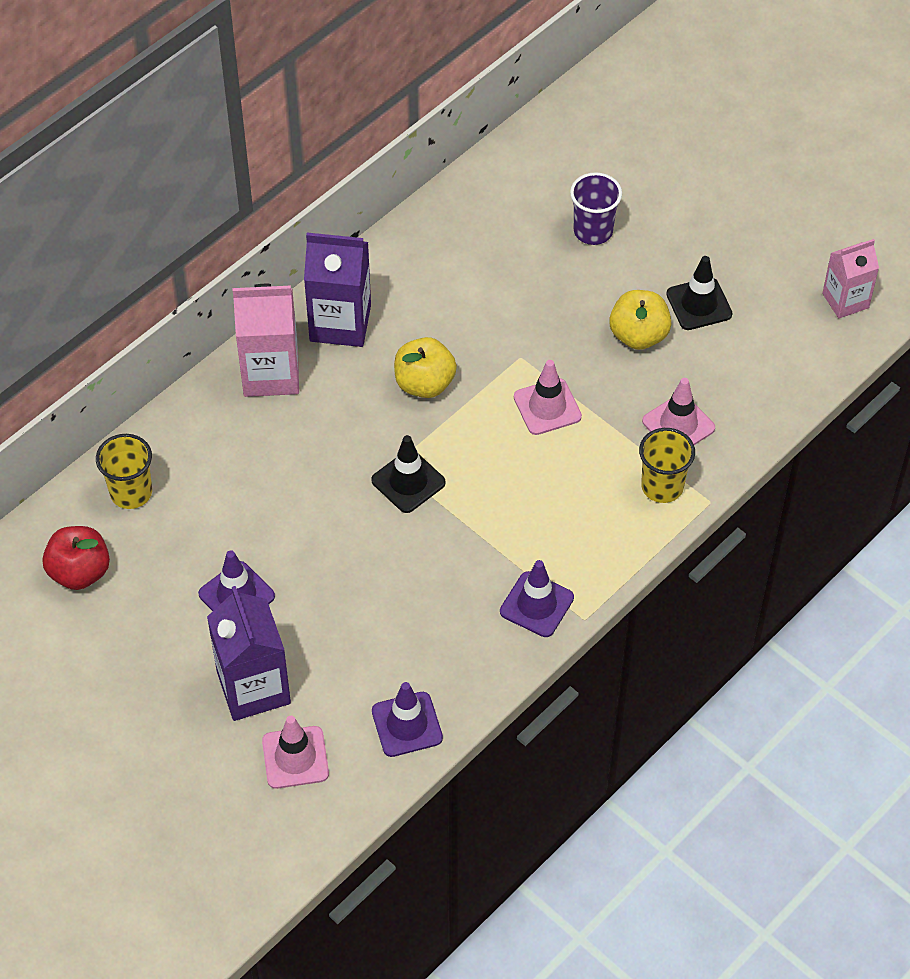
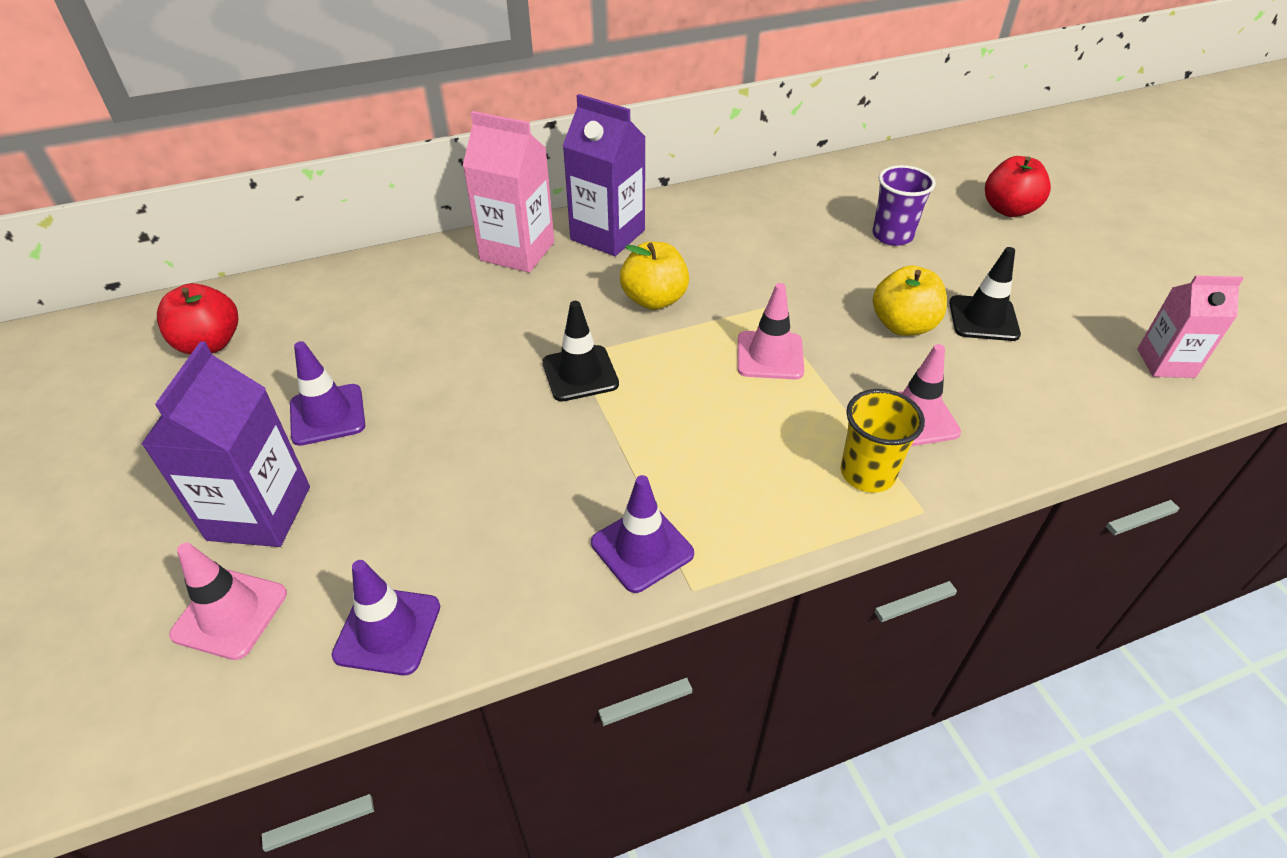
camera: 25 degrees right, 10 degrees down
yellow cup [96,434,152,509] -> none
none -> red apple [985,156,1051,217]

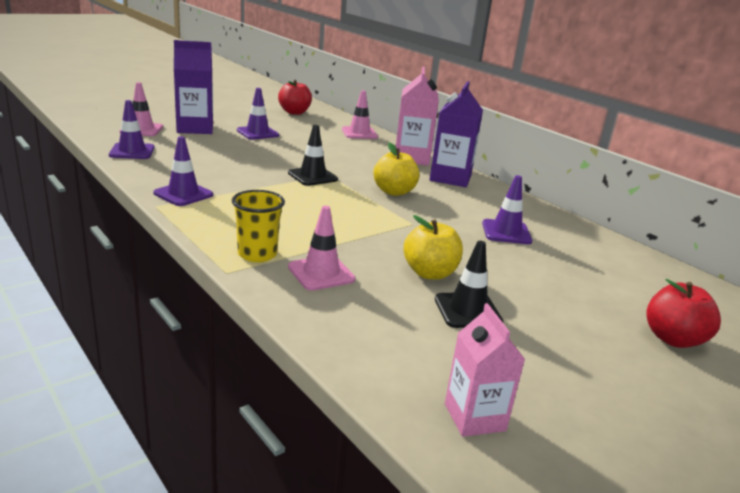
camera: 70 degrees right, 20 degrees down
pink traffic cone [737,283,804,379] -> pink traffic cone moved to [342,90,378,139]
purple cup [872,165,936,246] -> none
none -> purple traffic cone [482,175,532,244]

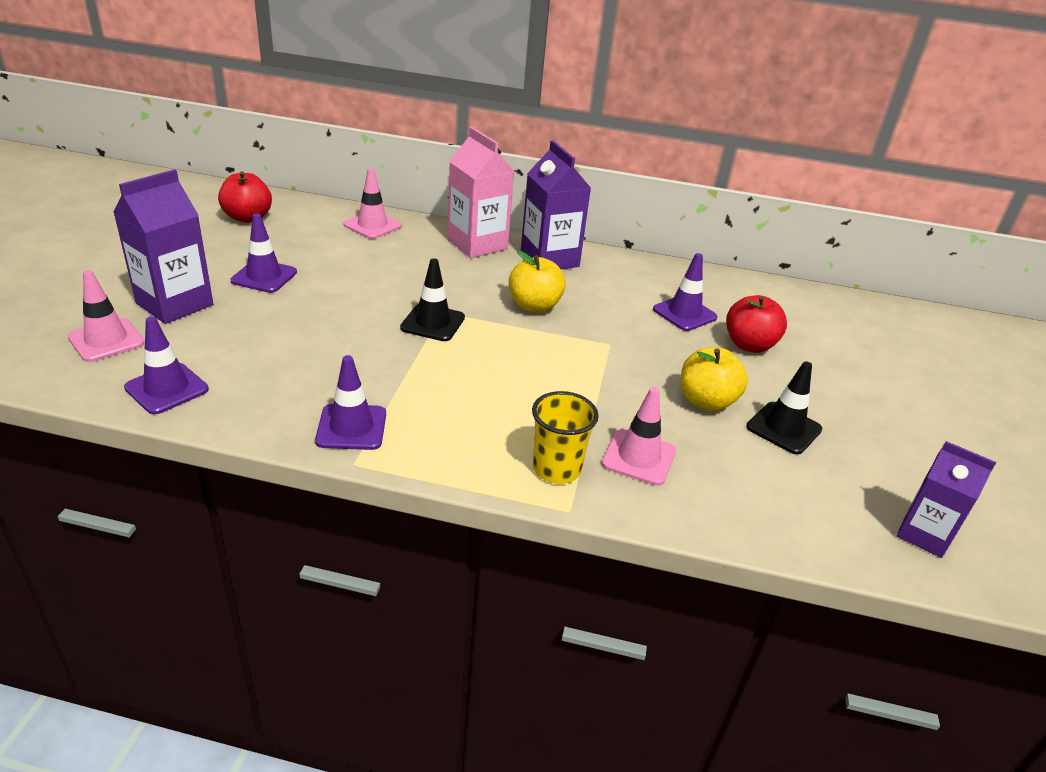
camera: 40 degrees left, 10 degrees up
pink carton [445,303,525,437] -> purple carton [897,441,996,558]
red apple [646,279,721,348] -> red apple moved to [726,295,787,353]

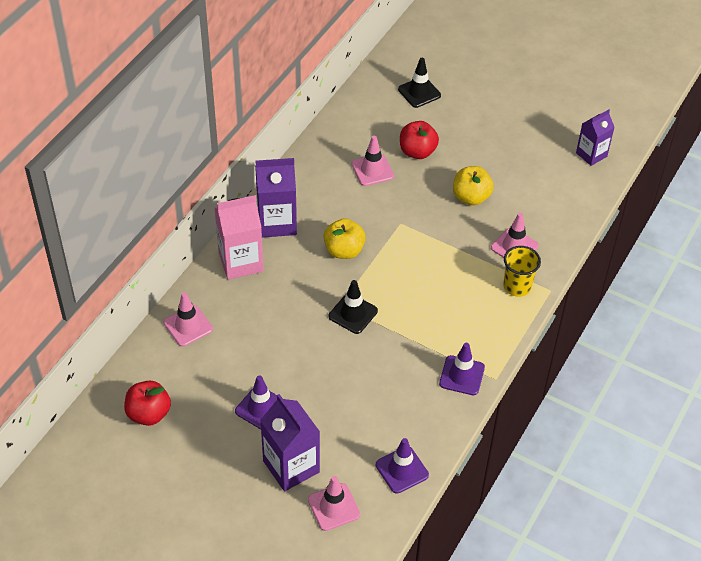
camera: 70 degrees left, 15 degrees up
purple traffic cone [653,253,718,331] -> pink traffic cone [352,136,394,186]
black traffic cone [746,361,822,455] -> black traffic cone moved to [398,58,441,108]

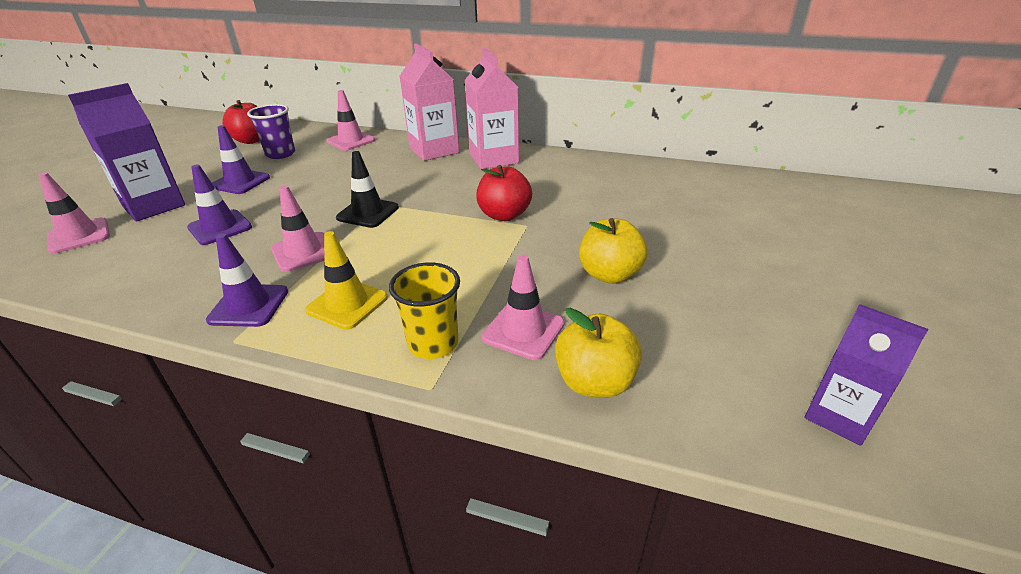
camera: 80 degrees right, 15 degrees down
purple carton [255,158,297,238] -> pink carton [464,48,519,169]
yellow apple [324,218,366,259] -> yellow apple moved to [555,308,642,398]
pink traffic cone [352,136,394,186] -> pink traffic cone moved to [271,185,324,272]
purple traffic cone [376,438,429,494] -> purple traffic cone moved to [187,164,252,245]
black traffic cone [398,58,441,108] -> none
red apple [400,121,439,159] -> red apple moved to [476,165,532,221]
none -> purple cup [247,104,295,159]
none -> yellow traffic cone [305,231,388,330]

